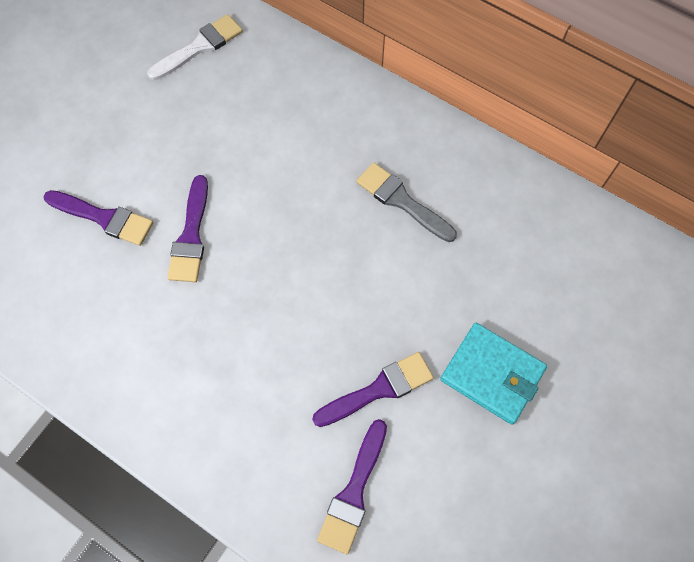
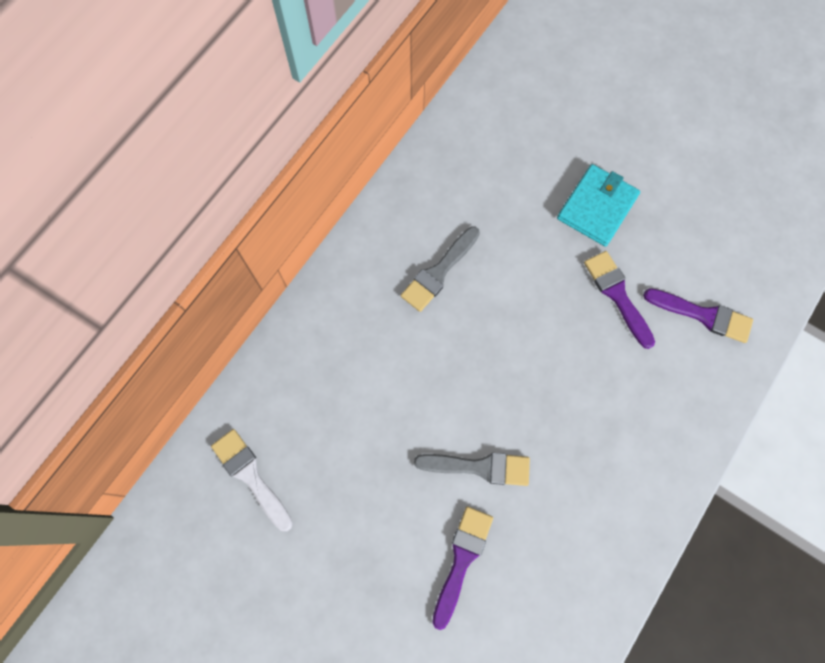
camera: 90 degrees left, 5 degrees up
purple brush [167,175,208,282] -> grey brush [414,453,530,486]

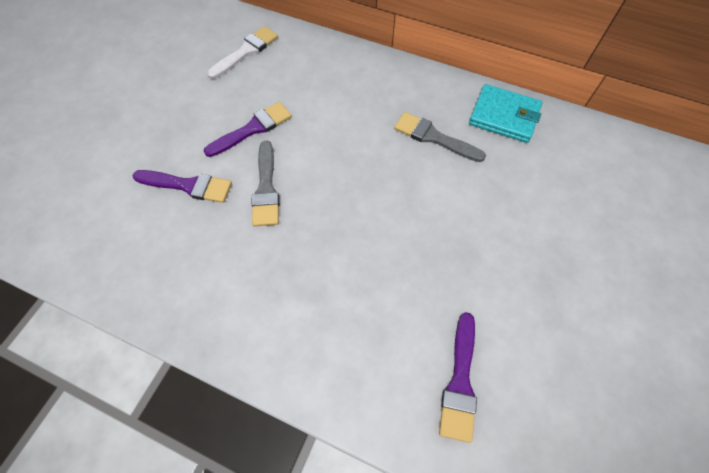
camera: 80 degrees right, 10 degrees down
turquoise wallet [557,164,640,247] -> turquoise wallet moved to [469,84,542,143]
purple brush [584,251,655,349] -> purple brush moved to [204,102,292,157]

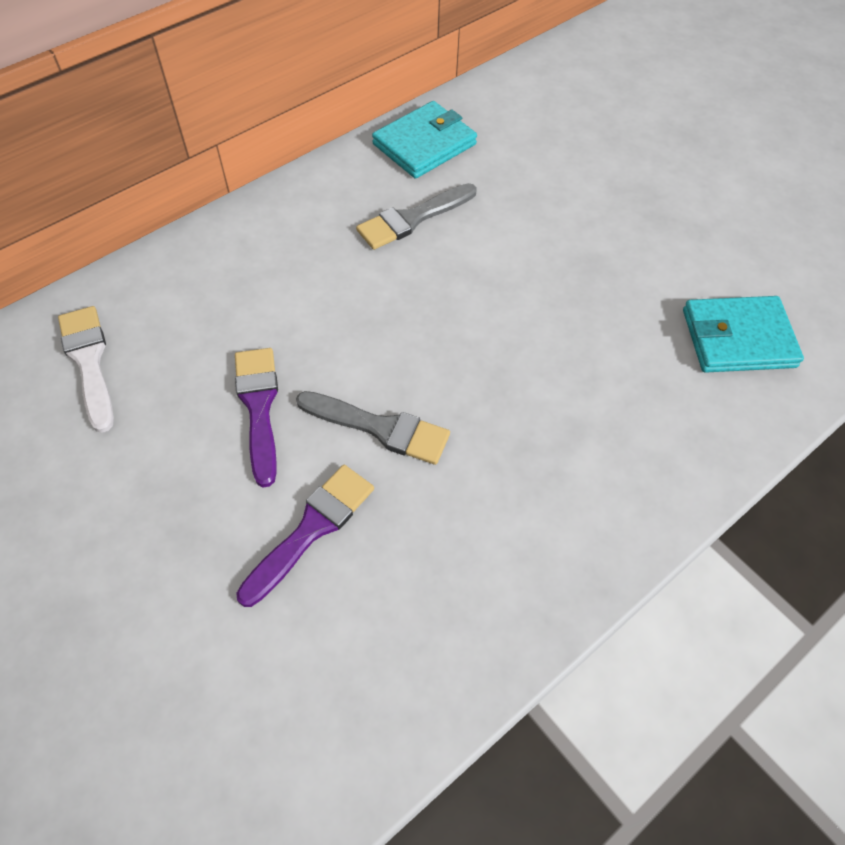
camera: 65 degrees left, 5 degrees down
purple brush [439,312,477,443] -> turquoise wallet [683,296,804,373]

